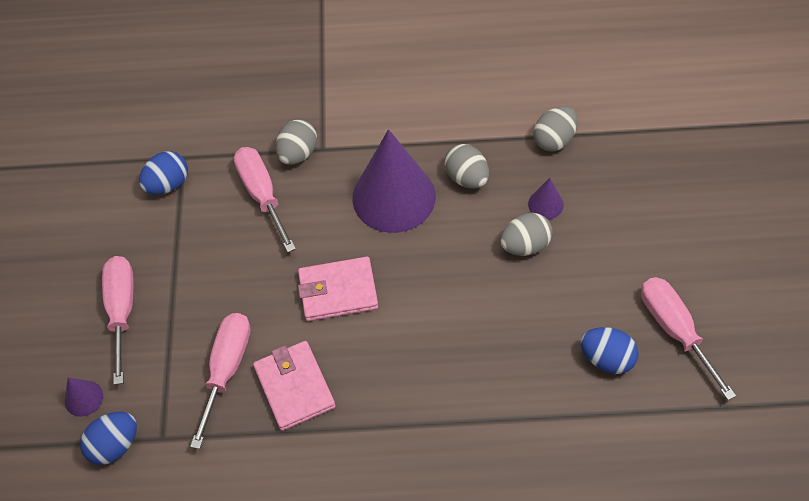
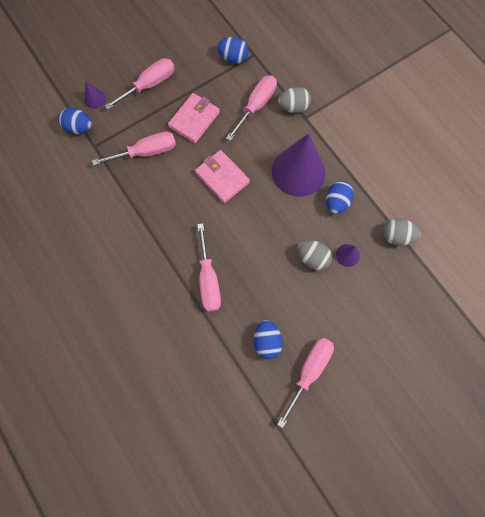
camera: 55 degrees right, 15 degrees up
pink wallet [253,341,336,431] -> pink wallet moved to [168,93,220,143]
grey egg [444,144,489,189] -> blue egg [326,181,354,214]
none -> pink screwdriver [197,223,221,312]

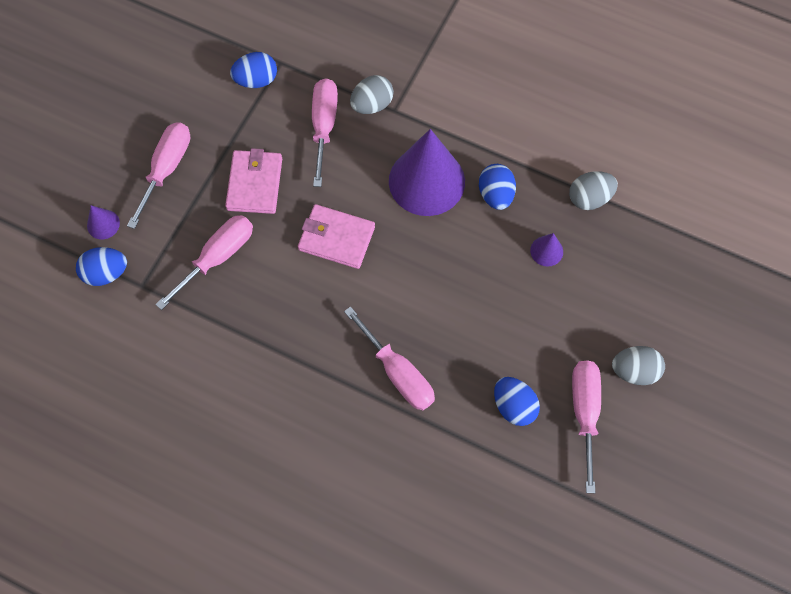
camera: 30 degrees left, 5 degrees down
grey egg [297,240,332,270] -> grey egg moved to [612,346,665,385]

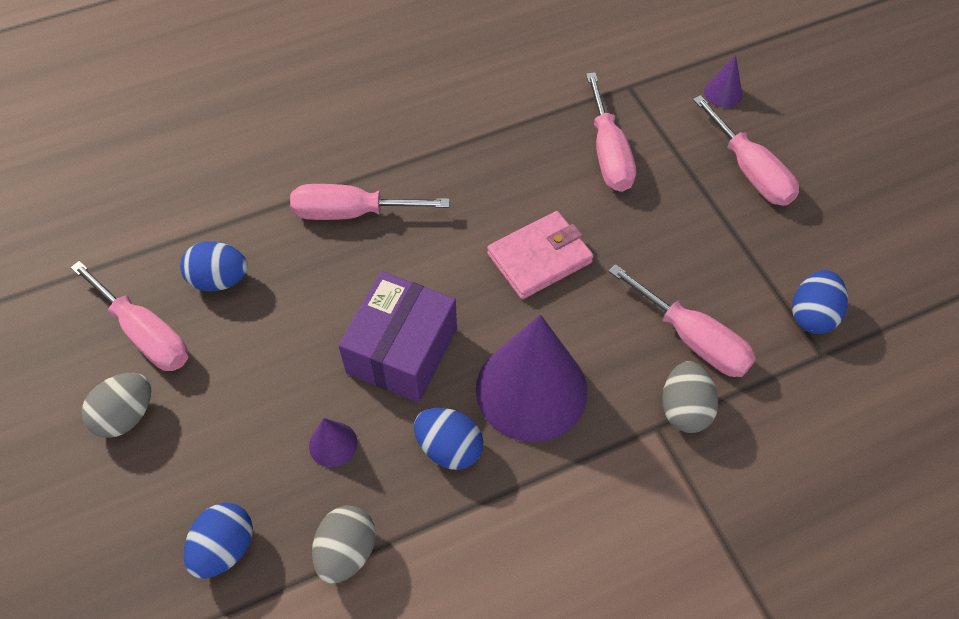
camera: 130 degrees right, 10 degrees down
blue egg [76,247,127,286] -> blue egg moved to [183,503,253,579]
pink wallet [225,148,282,214] -> none
none -> purple box [338,271,457,403]

